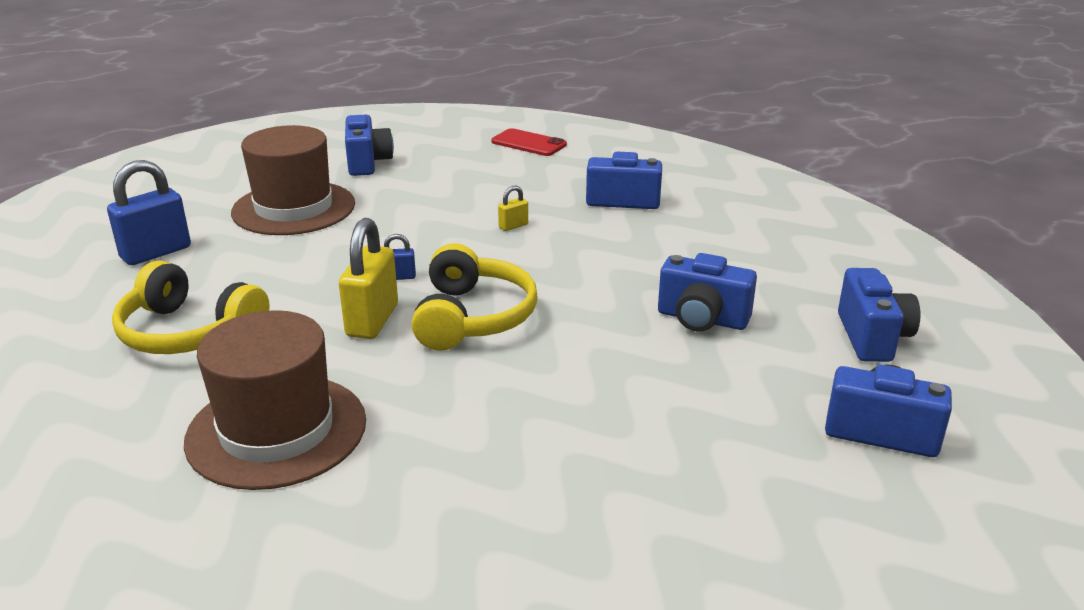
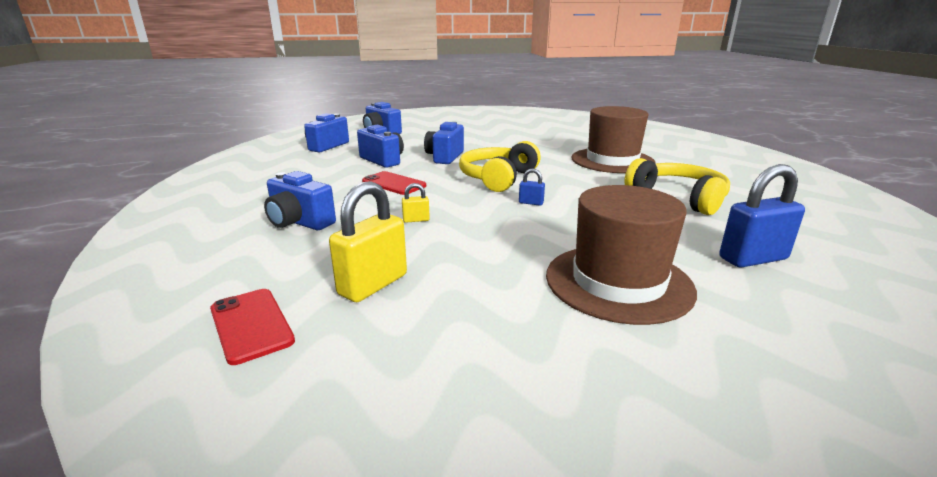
camera: 155 degrees left, 5 degrees down
yellow padlock [339,218,398,339] -> yellow padlock moved to [329,181,407,302]
blue camera [345,115,394,176] -> blue camera moved to [424,122,464,164]
none -> red phone [362,171,426,195]

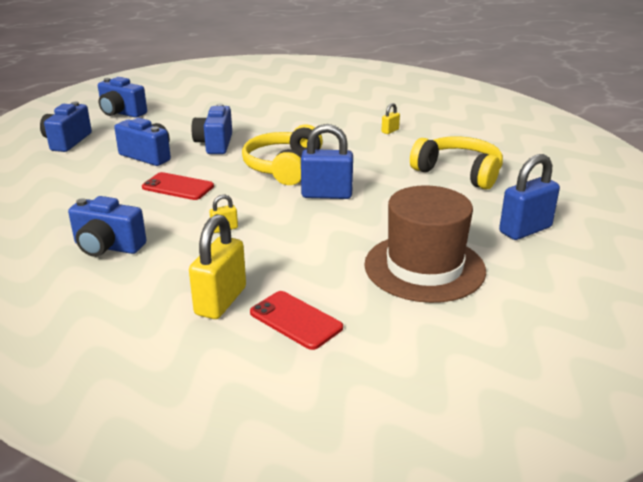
camera: 15 degrees left, 5 degrees up
red phone [210,289,295,365] -> red phone moved to [250,291,343,350]
blue padlock [519,169,545,206] -> blue padlock [301,124,353,199], size x2.13
brown hat [572,106,656,173] -> yellow padlock [381,103,400,134]

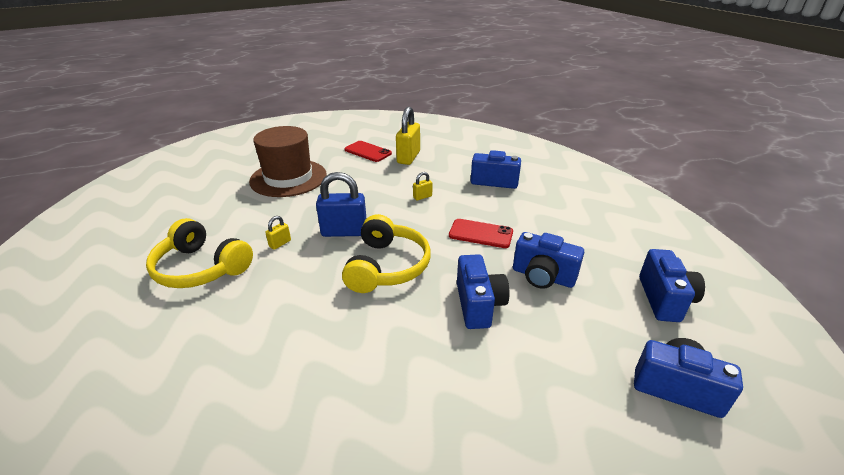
camera: 175 degrees right, 5 degrees up
yellow padlock [381,103,400,134] -> yellow padlock moved to [265,216,291,250]
blue padlock [499,154,560,240] -> none

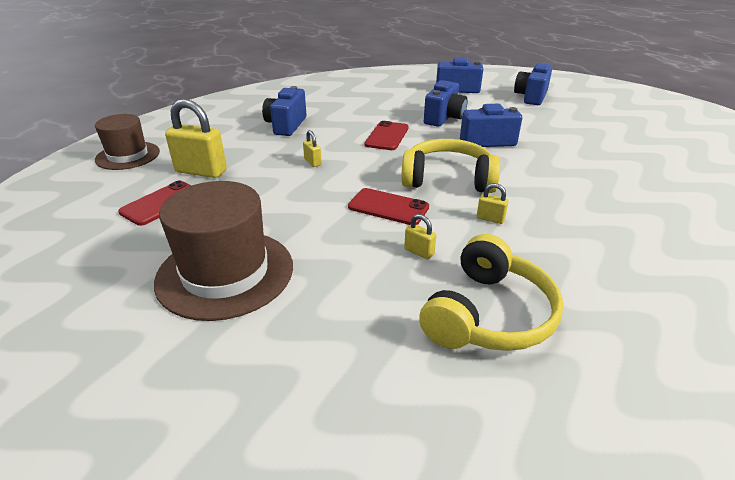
camera: 90 degrees left, 0 degrees up
blue padlock [316,172,366,237] -> red phone [348,188,429,225]
none -> brown hat [95,114,160,170]
none -> yellow padlock [477,183,509,224]

